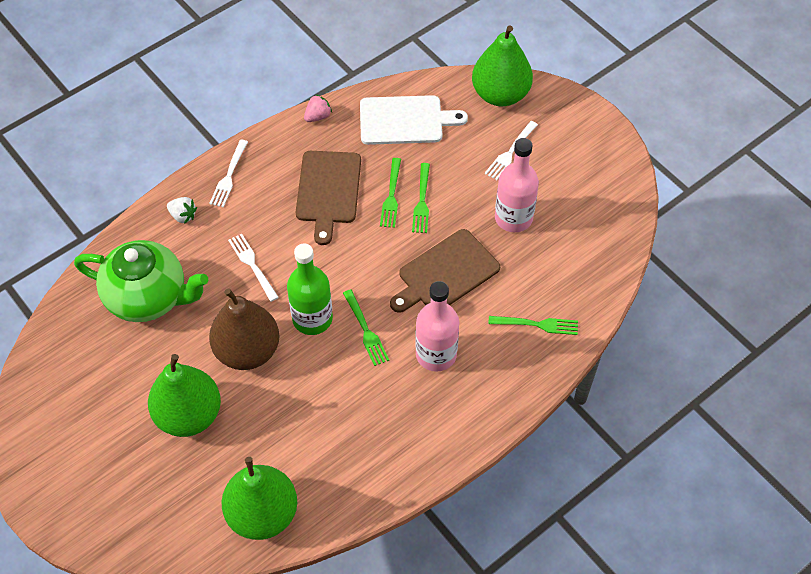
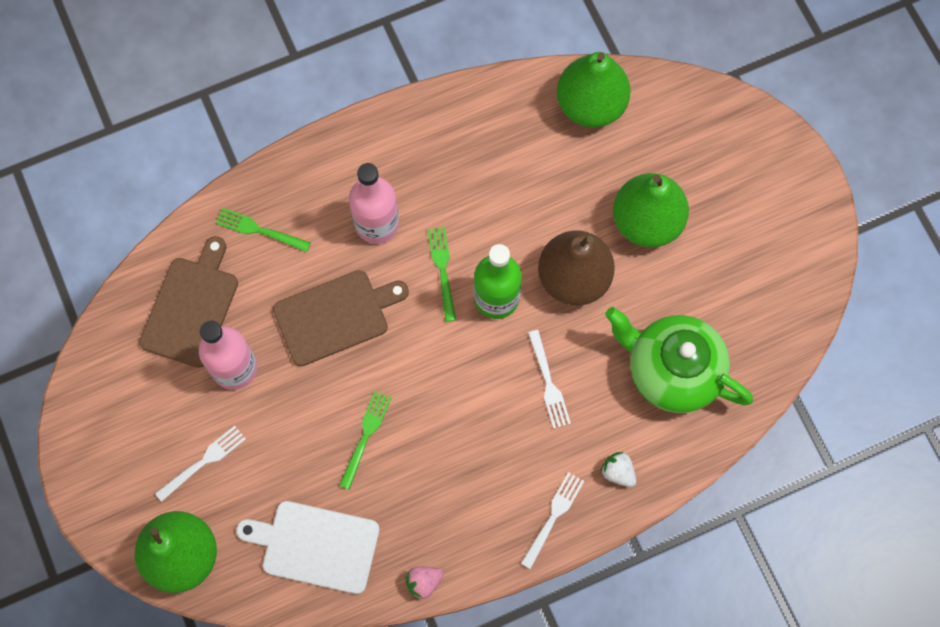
camera: 165 degrees left, 15 degrees up
brown cutting board [296,151,361,245] -> brown cutting board moved to [139,236,238,368]
green fork [412,163,430,233] -> none

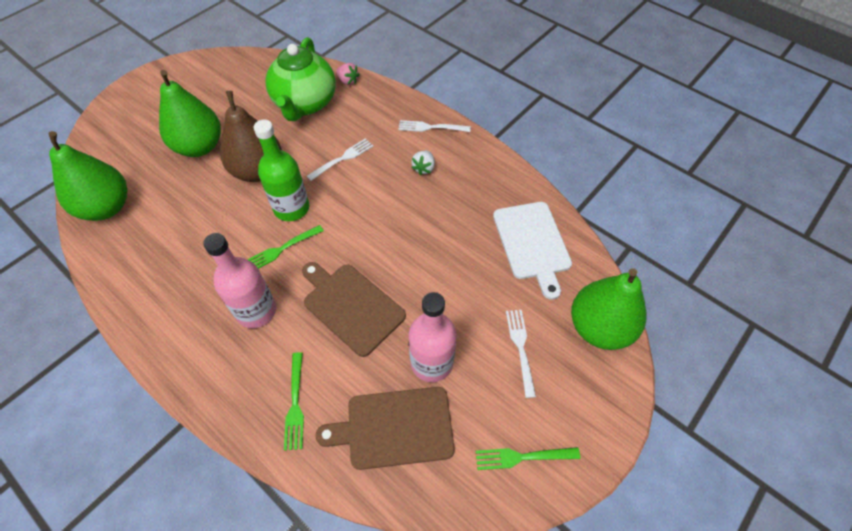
camera: 115 degrees left, 15 degrees down
white fork [155,426,246,502] -> white fork turned 60 degrees clockwise [506,310,536,398]
green fork [339,391,392,490] -> green fork moved to [476,447,580,470]
pink strawberry [405,567,443,600] -> pink strawberry moved to [336,63,360,85]
white strawberry [600,452,636,487] -> white strawberry moved to [411,151,435,175]

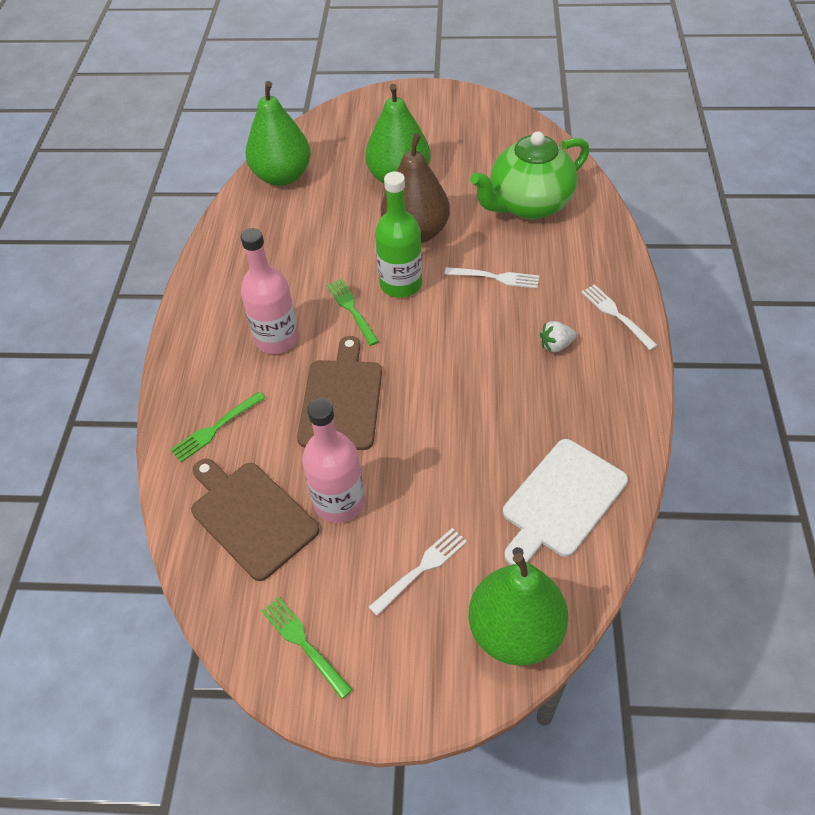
camera: 55 degrees right, 5 degrees down
green fork [247,225,324,269] -> green fork turned 45 degrees clockwise [327,279,379,346]
pink strawberry [336,63,360,85] -> none

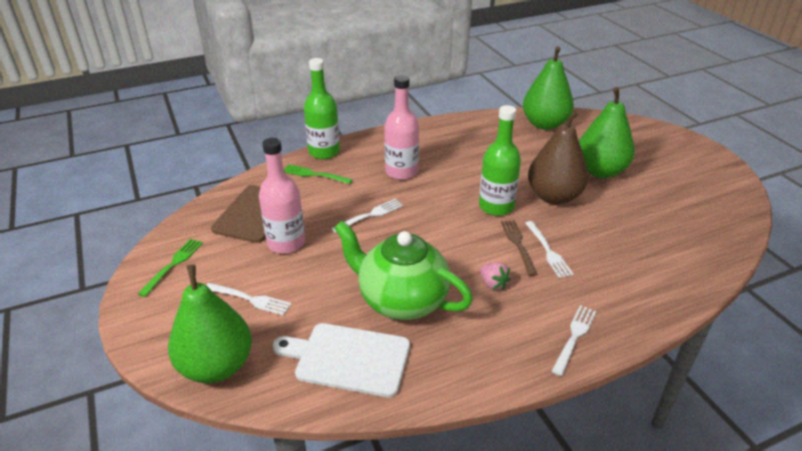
camera: 60 degrees right, 15 degrees down
brown cutting board [297,336,382,450] -> white fork [331,199,403,233]
green fork [327,279,379,346] -> none
green teapot [470,131,589,220] -> green teapot moved to [334,221,473,320]
white strawberry [540,321,577,353] -> none
none -> green bottle [304,58,340,159]
none -> pink strawberry [480,262,511,290]
none -> brown fork [501,220,537,276]

